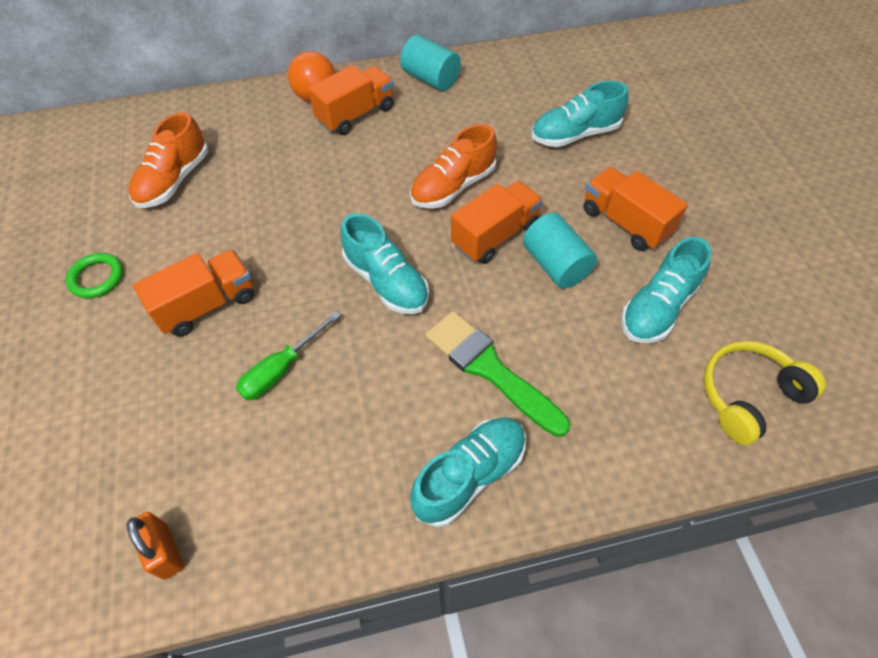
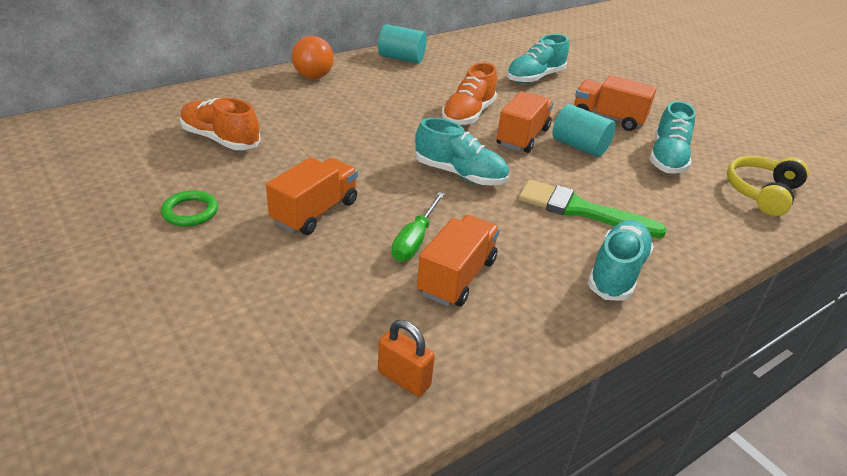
camera: 25 degrees left, 20 degrees down
orange shoe [128,112,208,208] -> orange shoe turned 120 degrees clockwise [180,98,261,150]
orange truck [308,65,393,135] -> orange truck moved to [417,215,500,306]

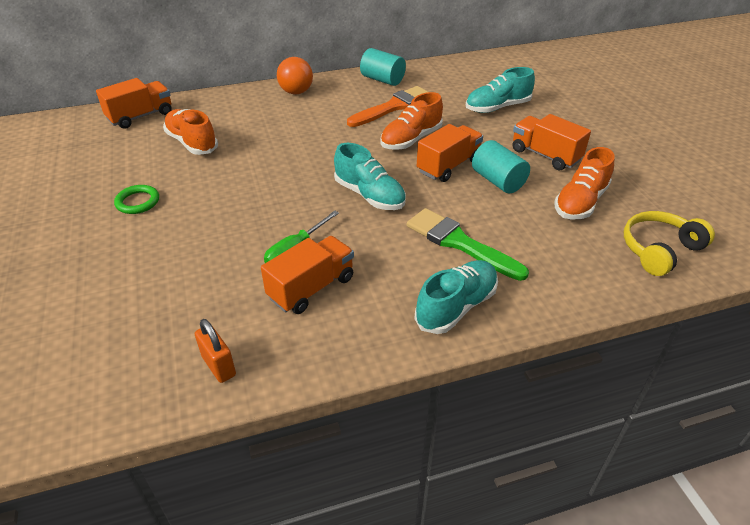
camera: 20 degrees right, 5 degrees up
orange truck [266,157,358,235] -> orange truck moved to [96,78,172,129]
turquoise shoe [650,101,696,174] -> orange shoe [554,147,614,220]
none -> orange brush [347,86,428,127]

